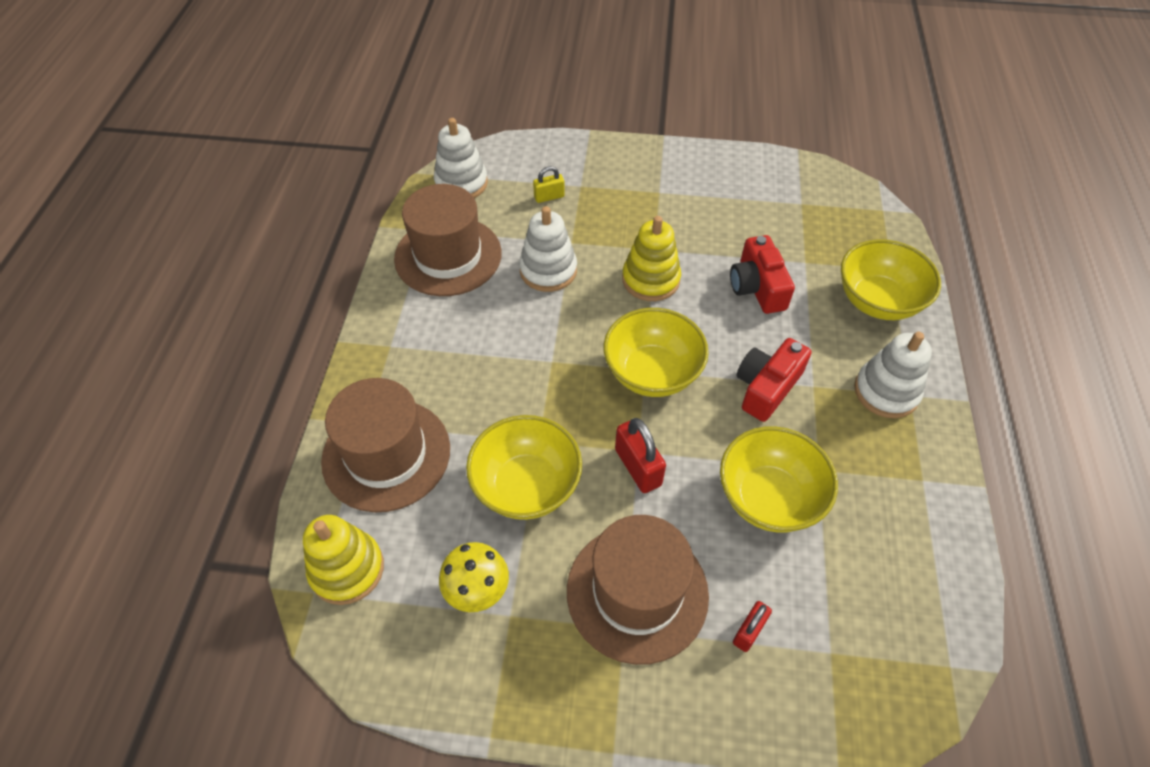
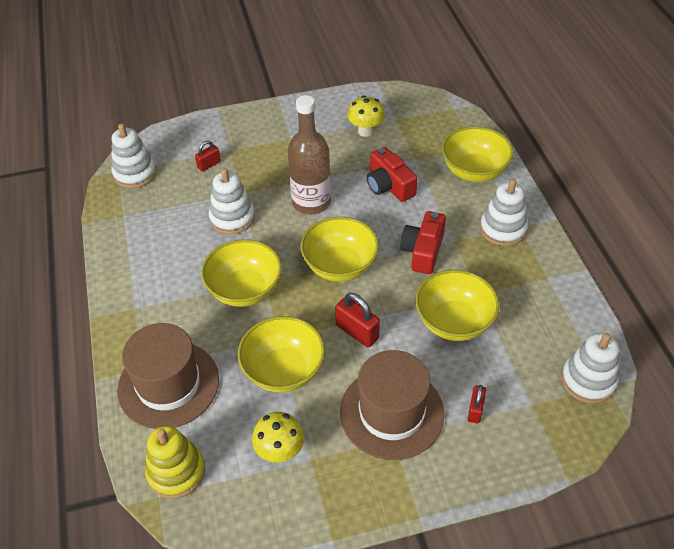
camera: 20 degrees left, 5 degrees down
brown hat [394,184,502,296] -> none
yellow padlock [533,166,565,203] -> red padlock [195,140,221,172]
yellow stacking toy [622,216,681,301] -> brown bottle [288,95,331,215]
none -> yellow bowl [201,239,282,307]
none -> yellow mushroom [347,95,385,137]
none -> white stacking toy [561,333,619,404]

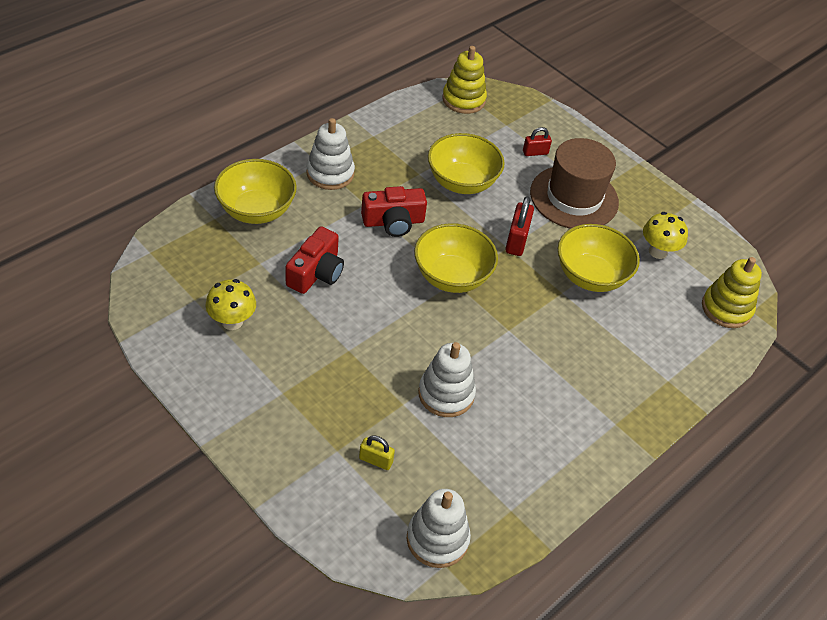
camera: 125 degrees left, 0 degrees up
brown hat [117,323,219,429] -> none
red padlock [195,140,221,172] -> yellow padlock [359,435,395,470]
yellow bowl [201,239,282,307] -> none
brown bottle [288,95,331,215] -> none
white stacking toy [561,333,619,404] -> yellow stacking toy [442,46,487,114]

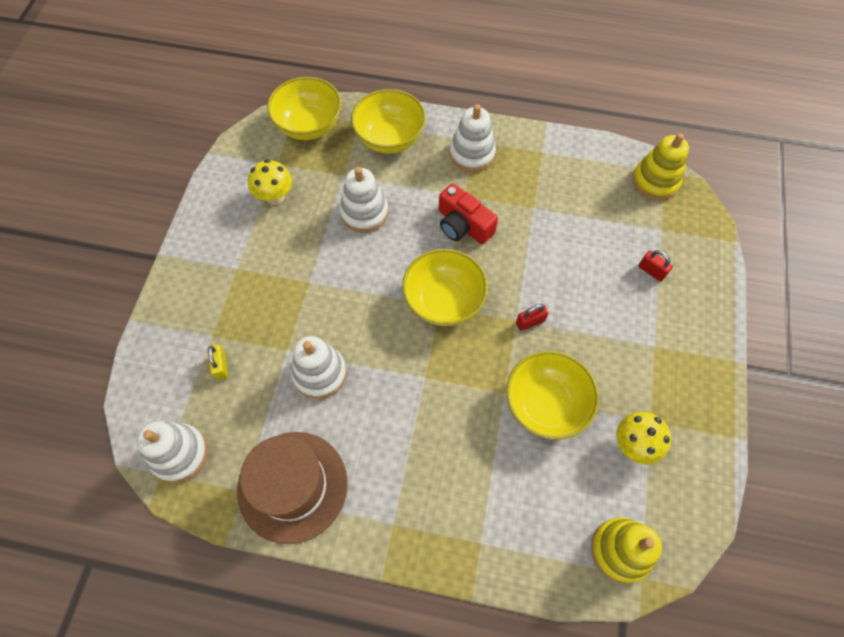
camera: 60 degrees right, 15 degrees up
red camera [285,226,344,294] -> white stacking toy [340,167,388,233]
yellow bowl [428,133,505,194] -> yellow bowl moved to [267,77,341,140]
red padlock [505,196,534,256] -> red padlock [516,304,549,331], size x0.63
brown hat [530,138,619,229] -> brown hat moved to [237,432,348,544]

